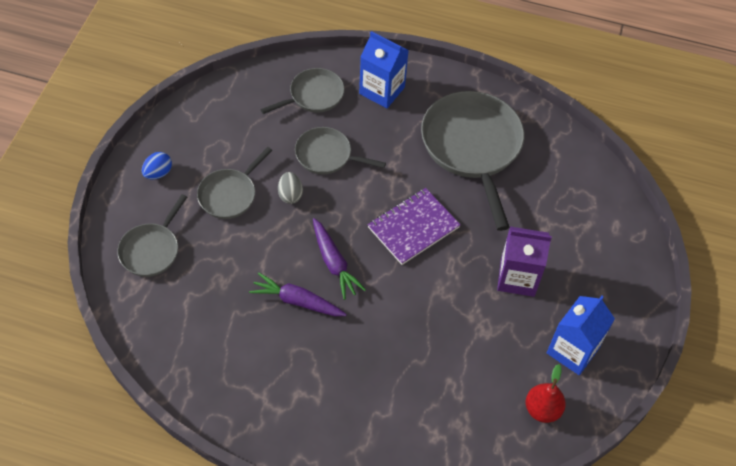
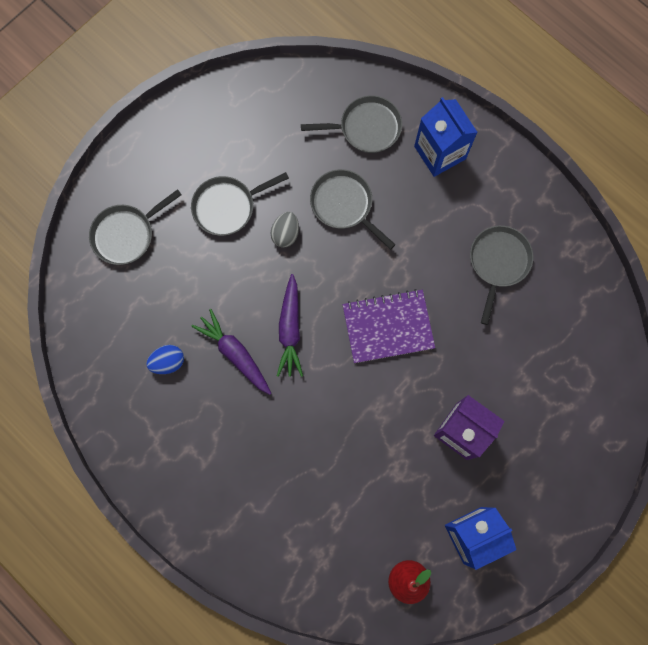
camera: 30 degrees right, 20 degrees up
blue egg [142,152,172,179] -> blue egg moved to [146,345,184,374]
grey pan [421,91,524,231] -> grey pan [470,226,533,325], size x0.54

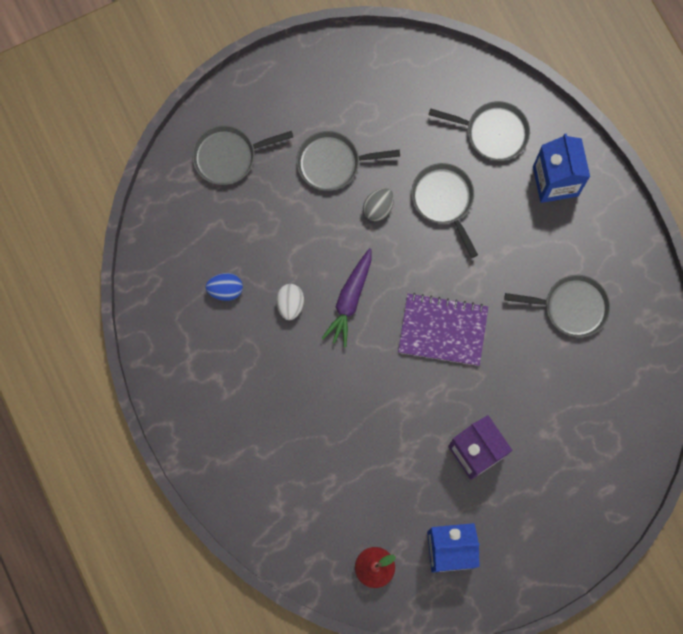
camera: 20 degrees right, 0 degrees up
purple carrot [191,309,271,395] -> white egg [276,284,304,320]
grey pan [470,226,533,325] -> grey pan turned 60 degrees clockwise [504,275,610,337]

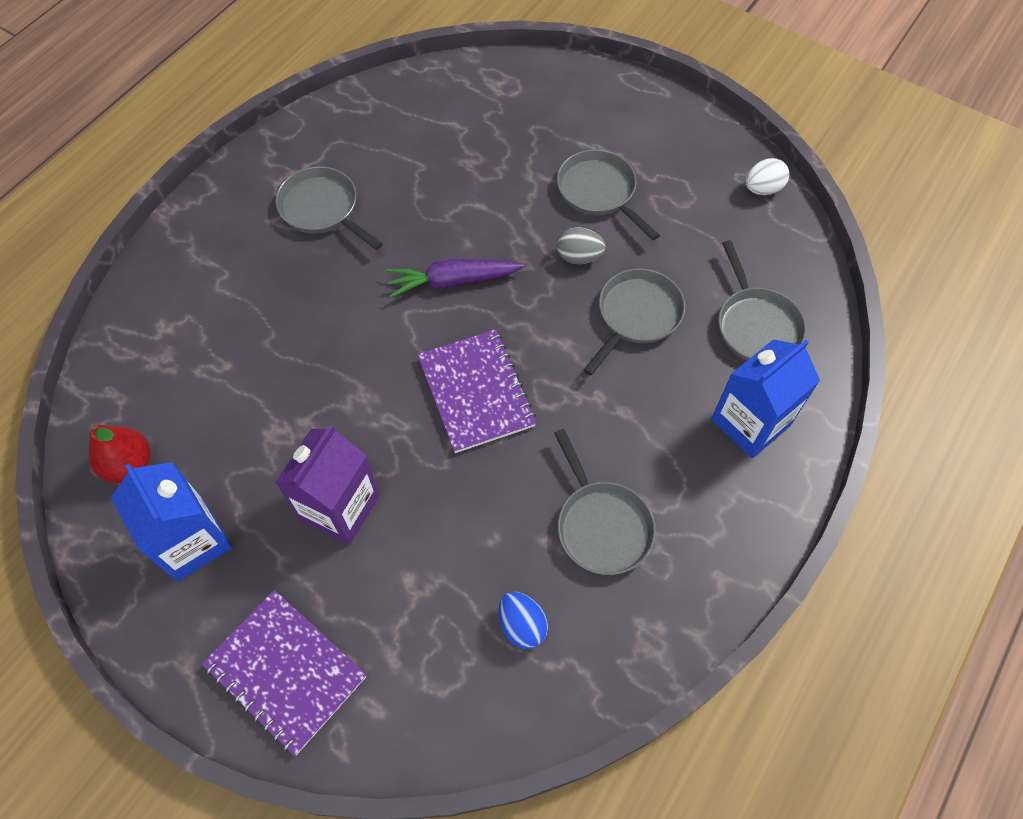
camera: 60 degrees right, 15 degrees down
grey pan [192,125,293,185] -> grey pan moved to [275,166,383,250]
blue egg [205,273,243,301] -> blue egg moved to [499,592,548,649]
white egg [276,284,304,320] -> white egg moved to [746,158,789,195]
none -> purple notebook [202,590,367,756]

